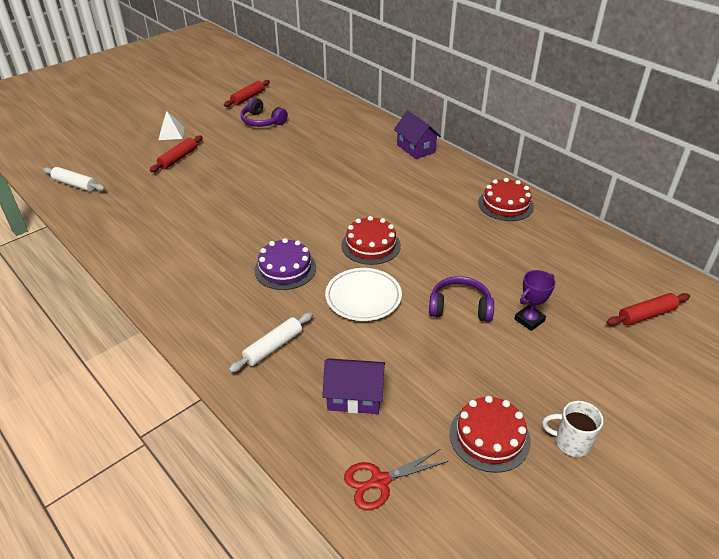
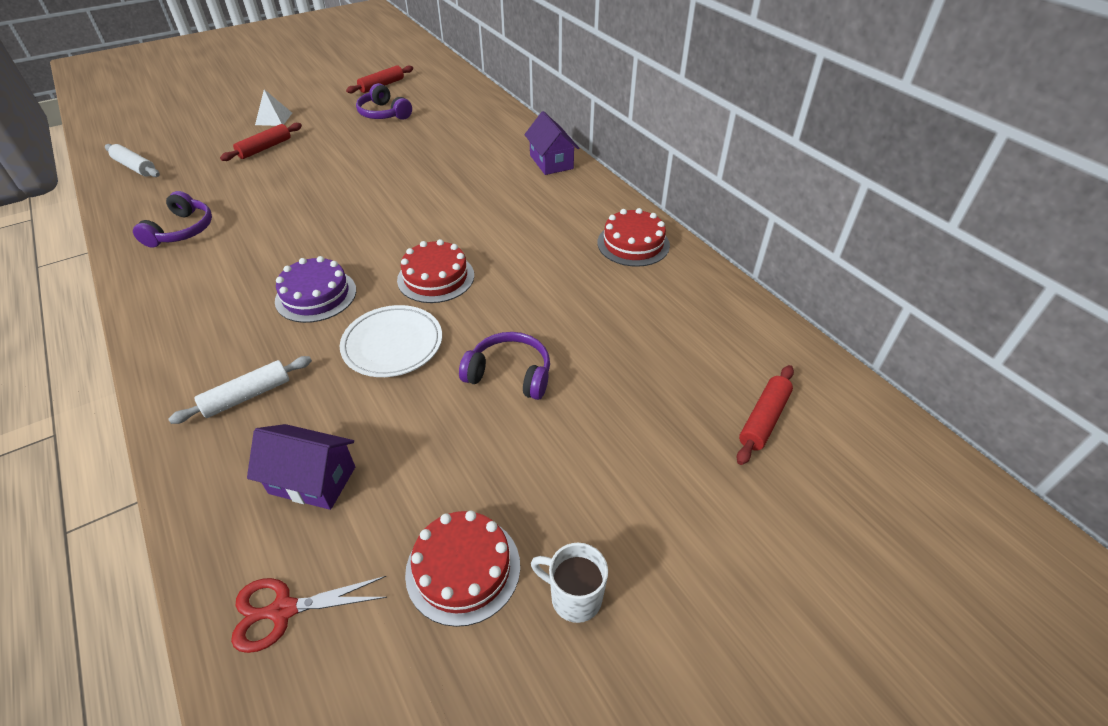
camera: 10 degrees right, 5 degrees up
purple trophy [514,270,556,331] -> none
red rolling pin [607,293,690,326] -> red rolling pin turned 45 degrees counterclockwise [737,365,794,465]
none -> purple headphones [133,191,212,248]

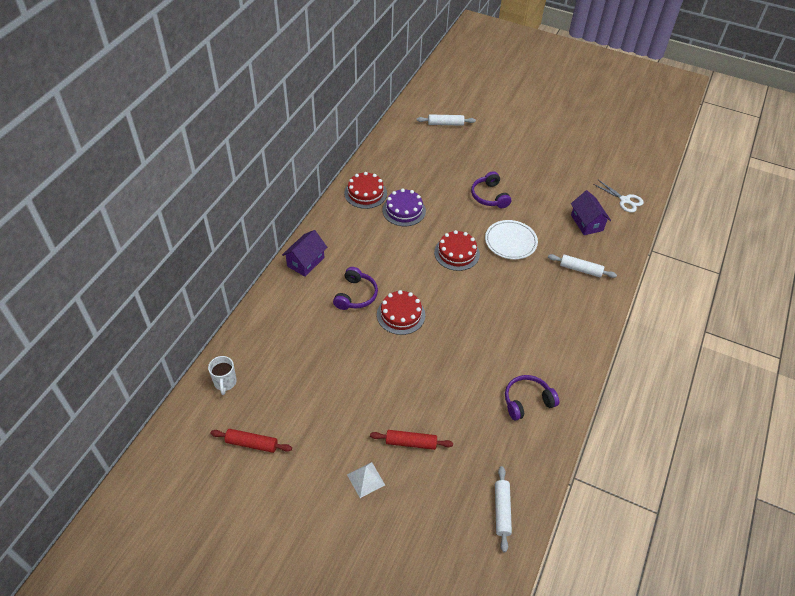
camera: 125 degrees left, 5 degrees up
red scissors [231,576,387,653] -> white scissors [593,180,644,213]
purple cake [275,256,356,323] -> purple cake moved to [383,189,426,226]
purple headphones [356,83,412,120] -> purple headphones moved to [333,267,378,310]
red cake [405,511,520,627] -> red cake moved to [377,290,425,335]
white mug [531,543,608,623] -> white mug moved to [208,356,237,395]
red rolling pin [737,365,794,465] -> white rolling pin [417,114,476,126]

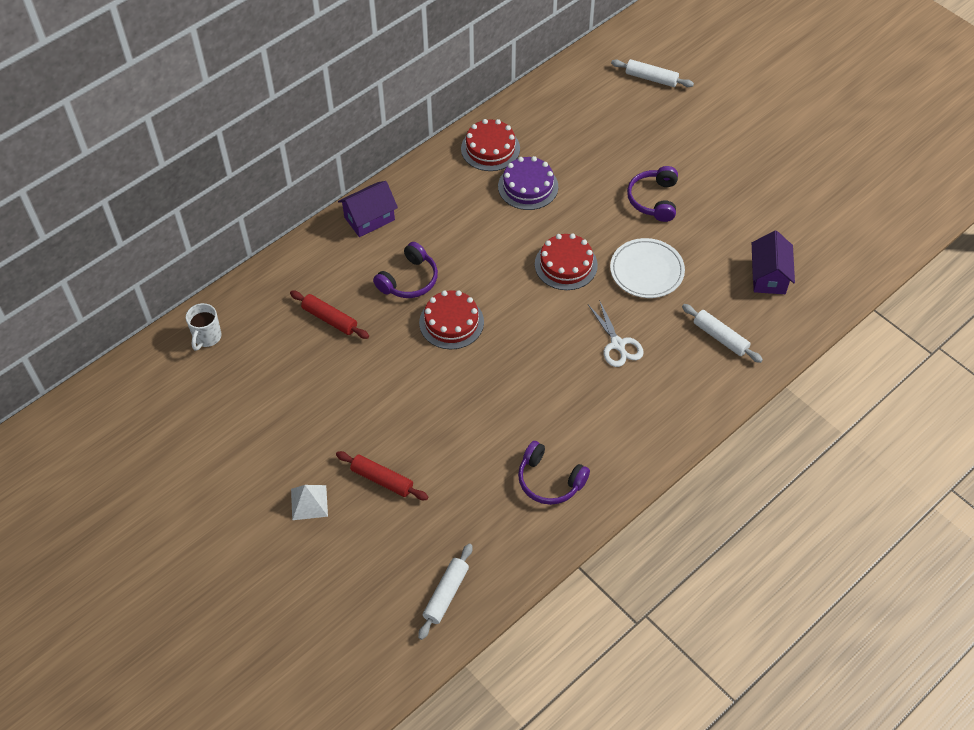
camera: 25 degrees right, 5 degrees up
red rolling pin [210,429,292,453] -> red rolling pin moved to [290,291,369,339]
purple headphones [505,375,559,421] -> purple headphones turned 150 degrees counterclockwise [518,441,590,505]
white scissors [593,180,644,213] -> white scissors moved to [588,300,644,367]

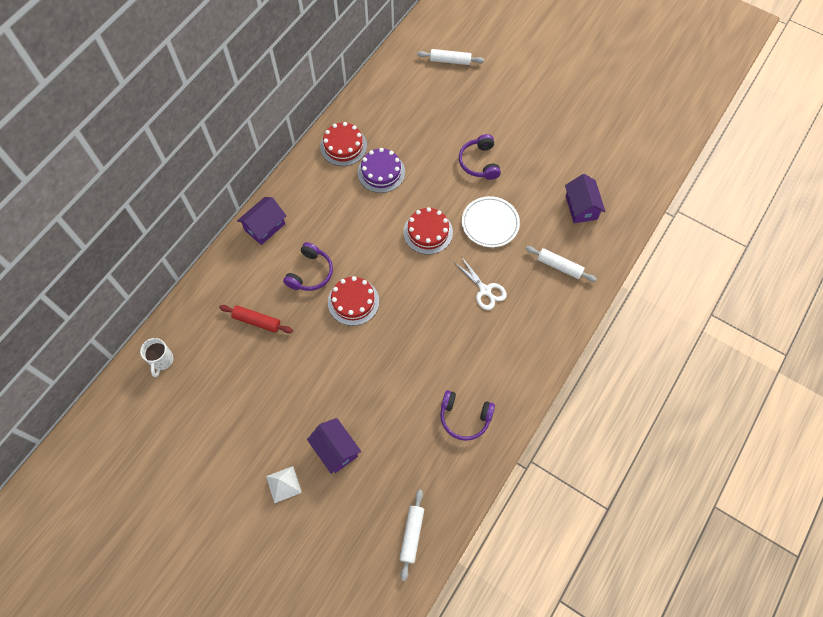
camera: 15 degrees left, 10 degrees up
red rolling pin [336,451,428,500] -> purple house [307,418,361,474]

